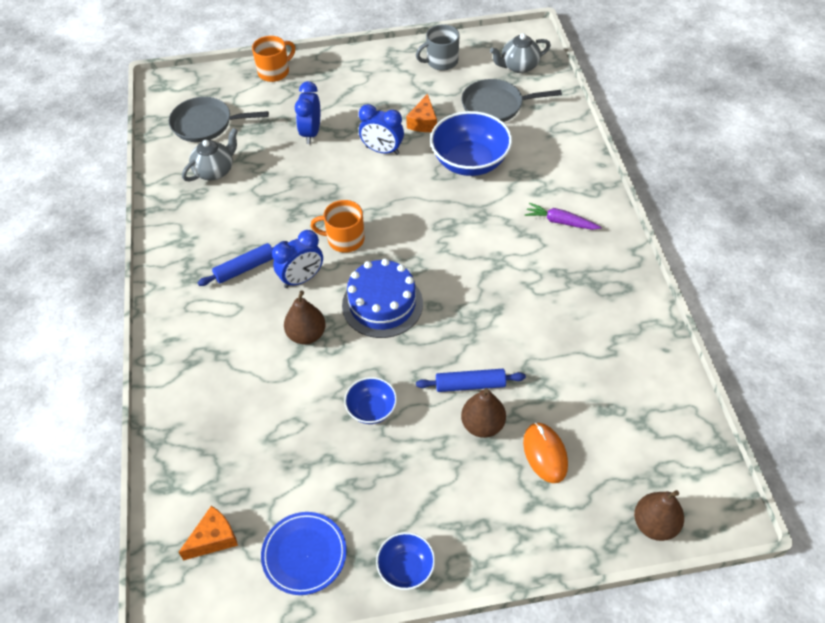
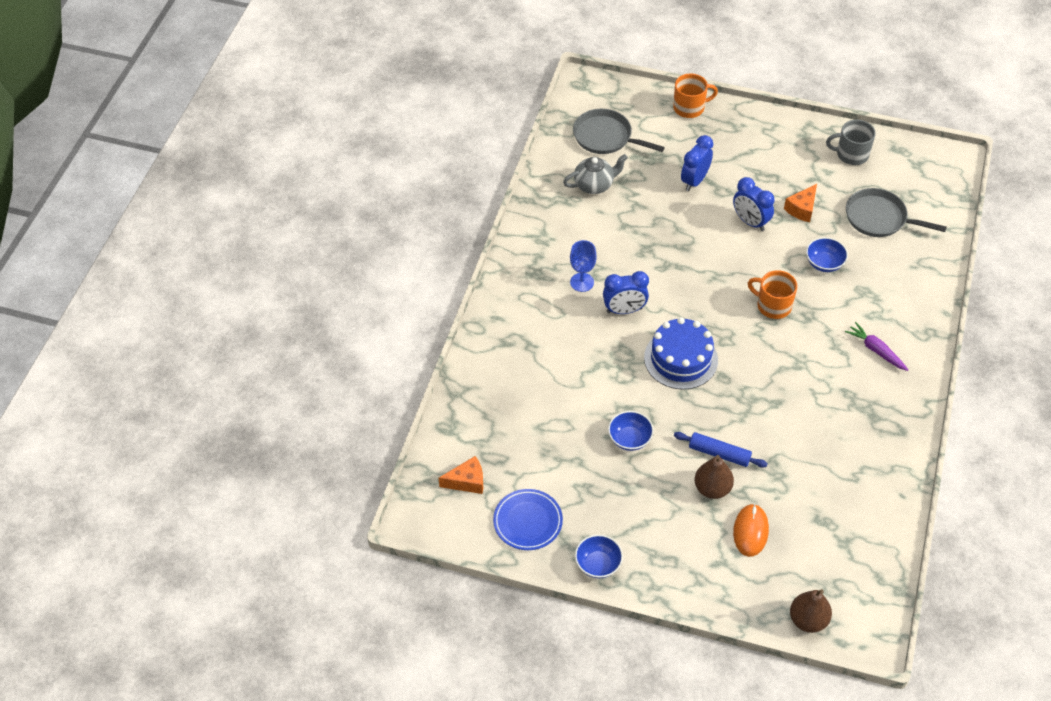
camera: 25 degrees right, 0 degrees up
blue rolling pin [198,241,288,286] -> blue goblet [570,240,597,292]
brown pear [284,291,326,345] -> none
orange mug [311,200,364,253] -> orange mug moved to [748,270,797,319]
blue bowl [430,111,512,176] -> blue bowl [806,237,848,272], size x0.53
grey teapot [490,33,551,73] -> none

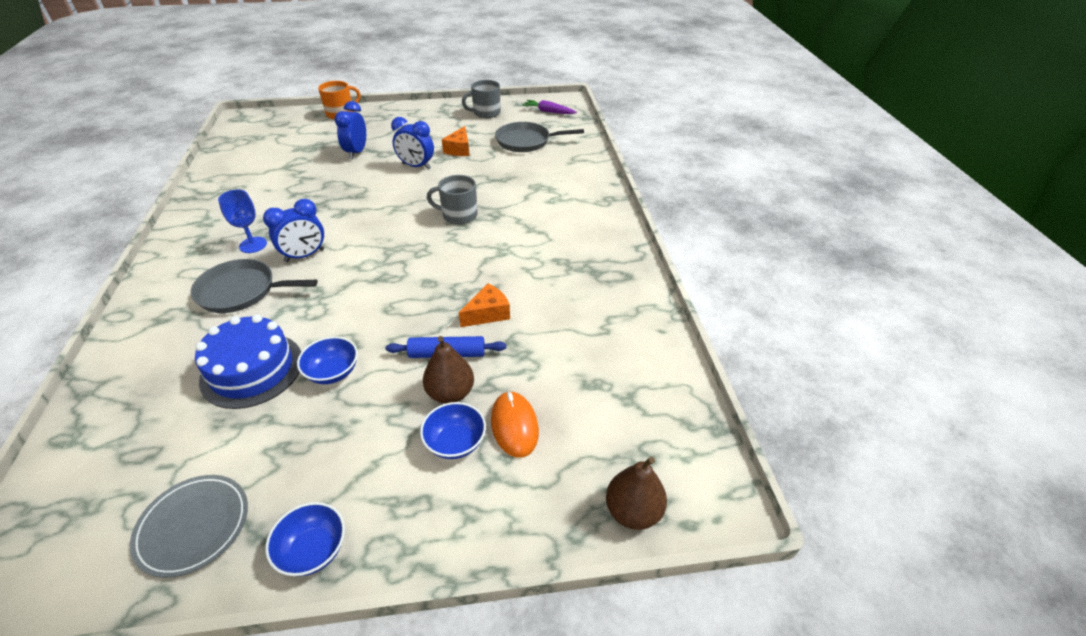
camera: 25 degrees left, 10 degrees down
orange cheese [439,456,483,494] -> orange cheese moved to [459,284,510,327]
blue plate [493,489,563,550] -> grey plate [130,475,248,578]
grey teapot [563,154,628,194] -> none
grey pan [573,109,665,154] -> grey pan moved to [191,259,318,313]
blue cake [644,317,718,390] -> blue cake moved to [195,314,301,409]
orange mug [748,270,797,319] -> grey mug [427,175,478,225]
blue bowl [806,237,848,272] -> blue bowl moved to [420,402,486,459]
purple carrot [845,322,908,371] -> purple carrot moved to [522,100,577,114]

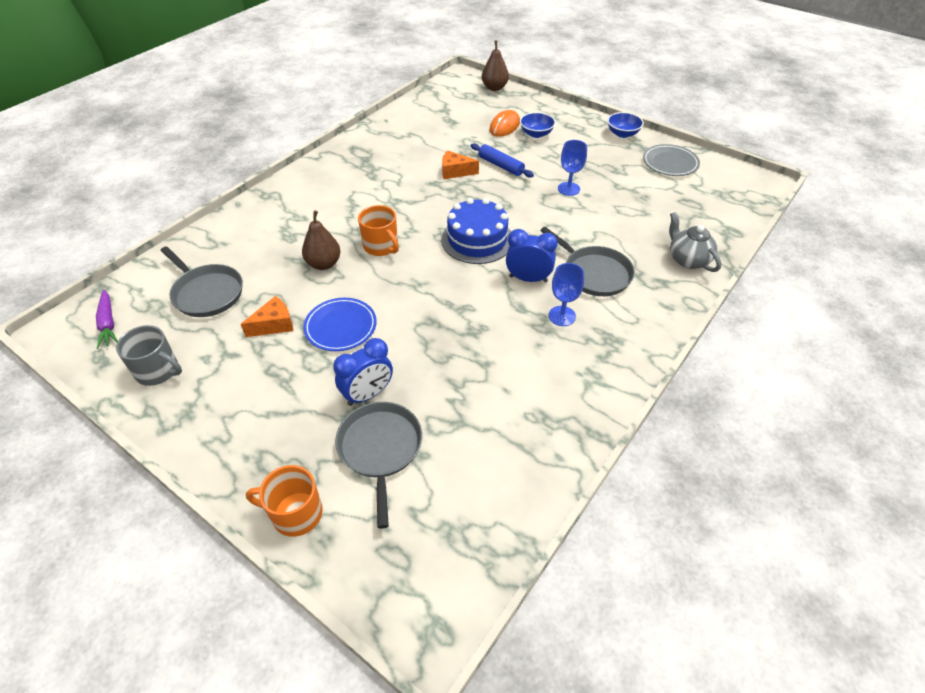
camera: 135 degrees left, 5 degrees up
blue cake [195,314,301,409] -> blue cake moved to [441,198,511,264]
blue bowl [297,337,358,384] -> blue goblet [558,140,587,196]
blue clock [391,117,434,170] -> blue plate [303,298,377,351]
brown pear [423,336,474,404] -> brown pear moved to [302,211,341,270]
grey mug [427,175,478,225] -> orange mug [358,205,399,256]
none -> grey pan [335,402,422,529]
none -> grey teapot [669,212,721,272]

